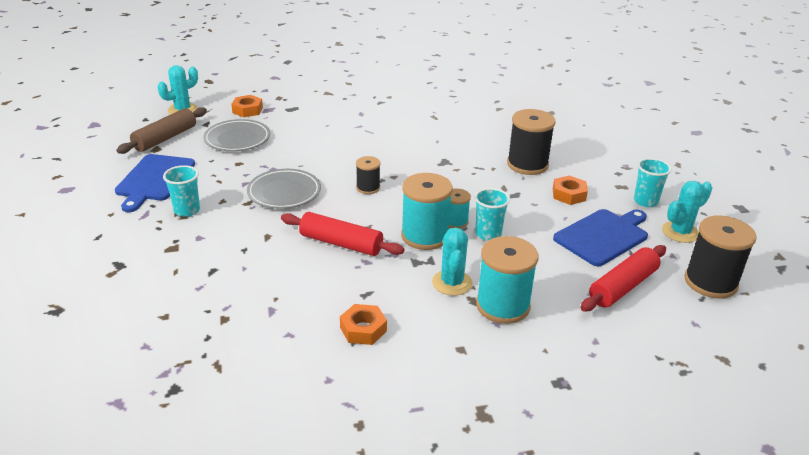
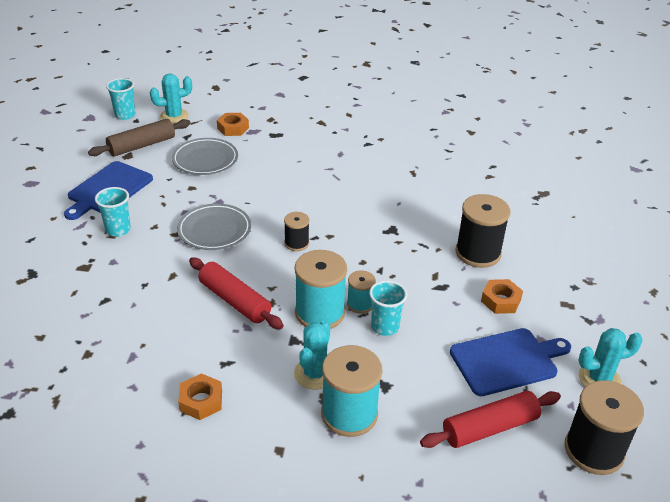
camera: 20 degrees right, 5 degrees up
turquoise cup [634,158,672,207] -> turquoise cup moved to [106,78,135,120]

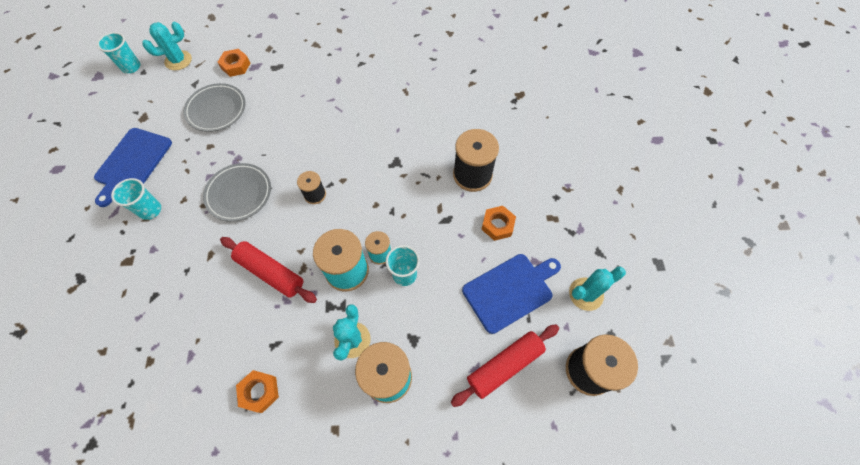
camera: 10 degrees left, 25 degrees up
brown rolling pin [88,119,191,157] -> none

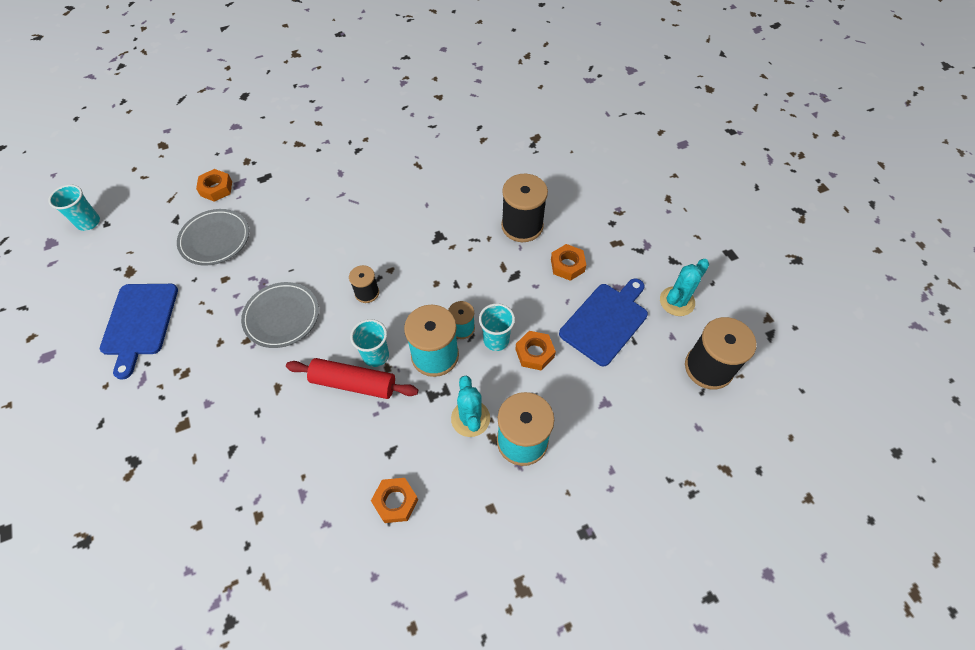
camera: 20 degrees left, 5 degrees down
turquoise cup [111,178,161,220] -> turquoise cup moved to [350,319,389,367]
turquoise cactus [143,22,192,70] -> none
red rolling pin [451,324,559,407] -> none
none -> orange nut [515,331,556,371]

